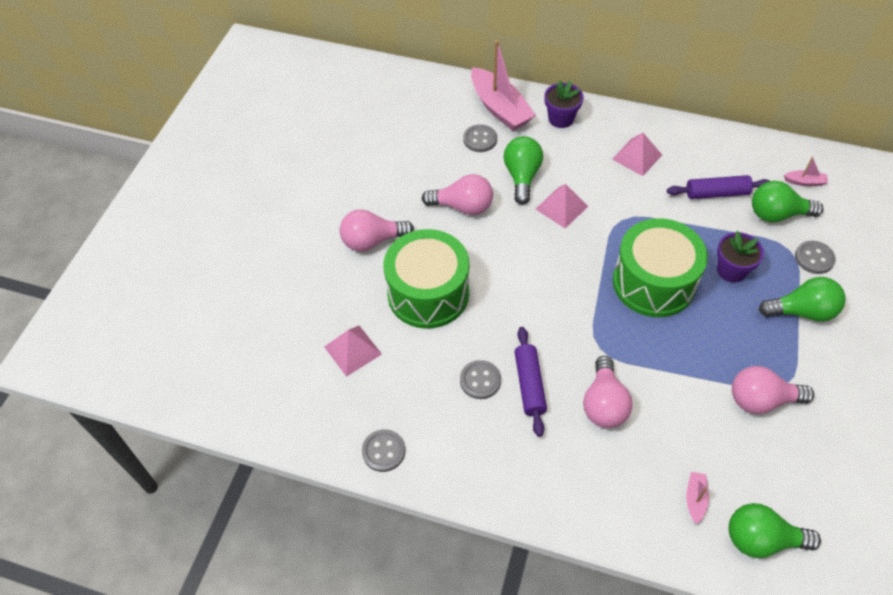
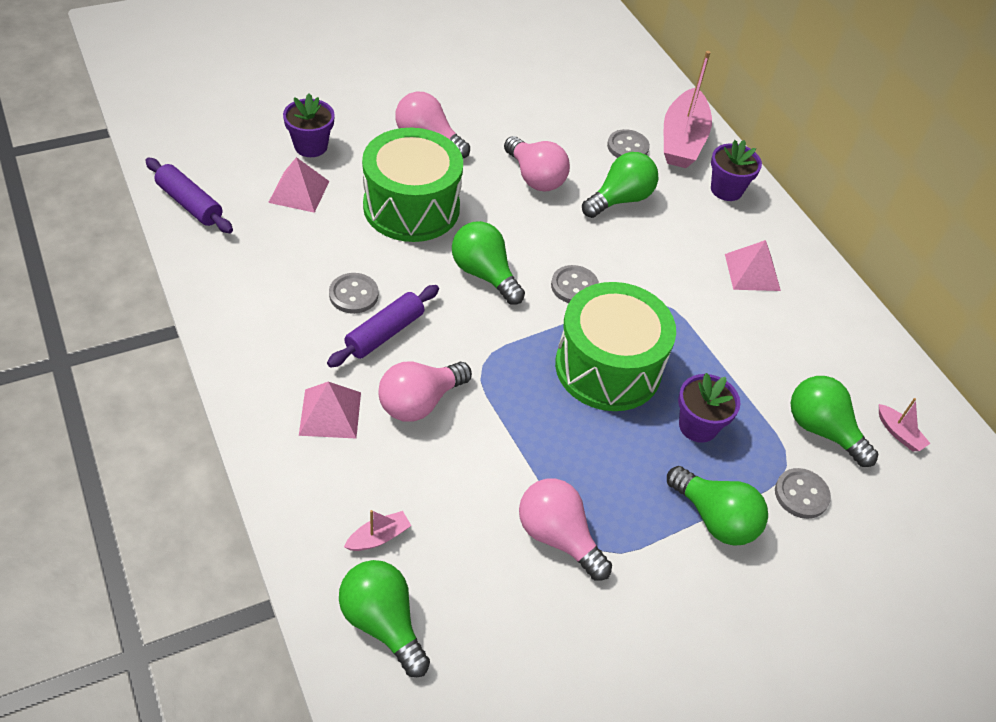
camera: 40 degrees right, 5 degrees down
grey button [362,429,405,472] -> grey button moved to [551,265,599,303]
pink pyramid [536,184,588,229] -> pink pyramid moved to [299,382,361,438]
purple rolling pin [667,175,769,199] -> purple rolling pin moved to [145,157,233,233]
none -> purple flower pot [283,93,335,157]
none -> green light bulb [452,221,525,305]

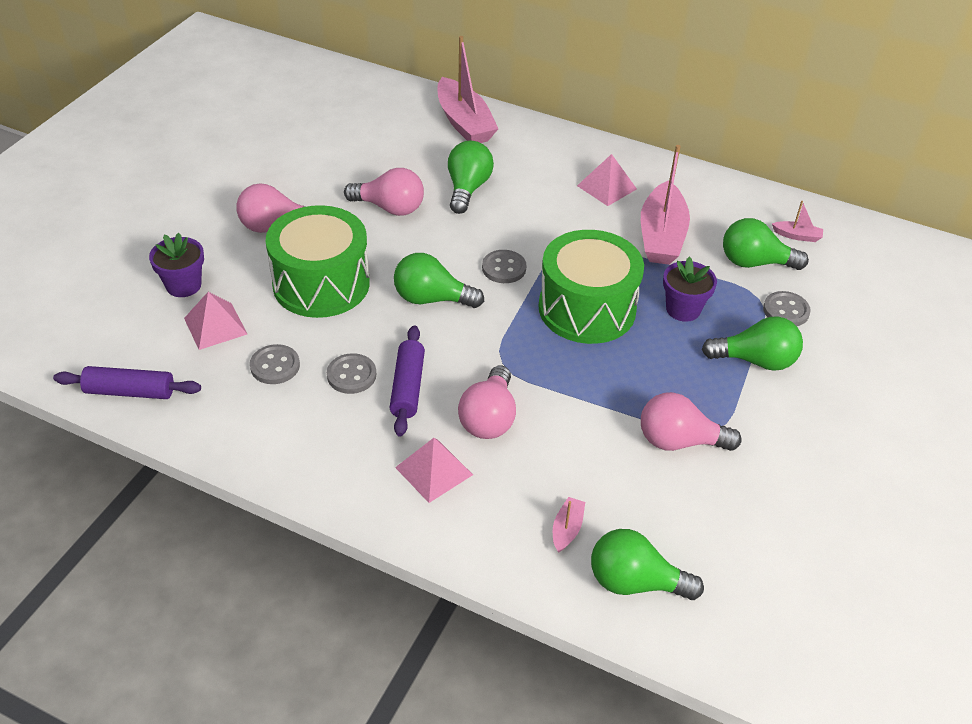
camera: 35 degrees left, 5 degrees down
grey button [607,129,650,158] -> grey button moved to [250,344,300,384]
purple flower pot [711,140,762,201] -> none
none -> pink boat [641,145,690,265]

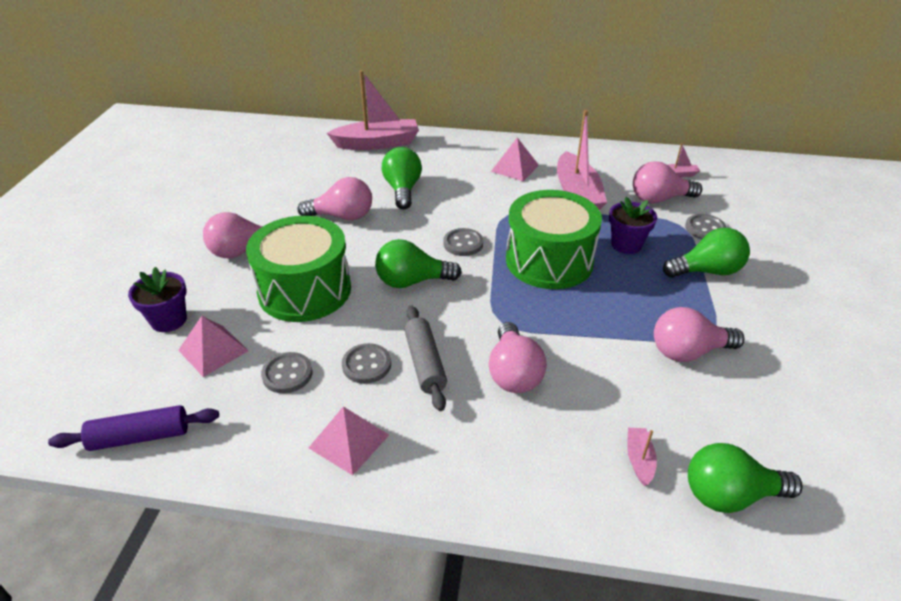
camera: 15 degrees left, 5 degrees down
purple rolling pin [389,325,425,437] -> grey rolling pin [404,305,447,411]
pink pyramid [395,438,473,503] -> pink pyramid moved to [309,406,389,475]
pink boat [437,36,498,143] -> pink boat turned 60 degrees counterclockwise [327,70,419,150]
green light bulb [723,218,809,270] -> pink light bulb [633,161,702,204]

